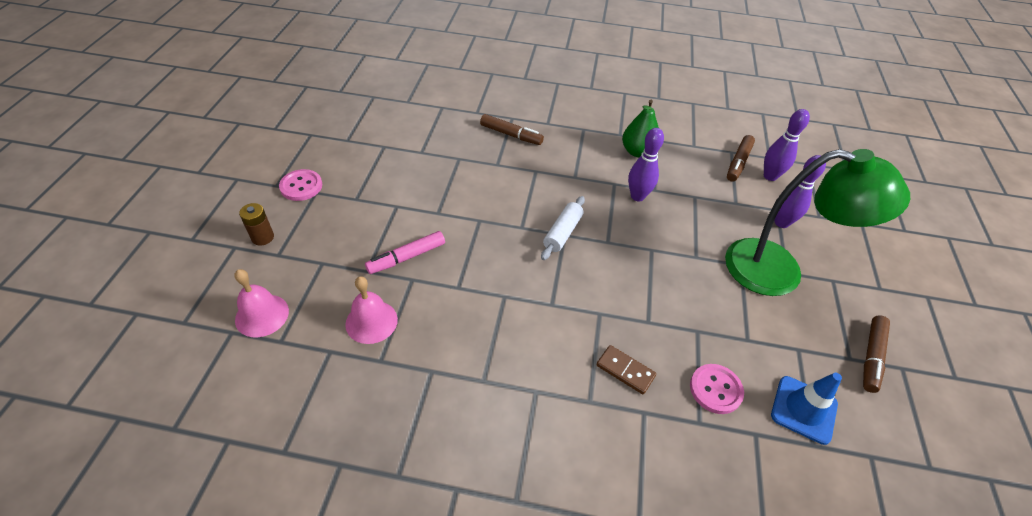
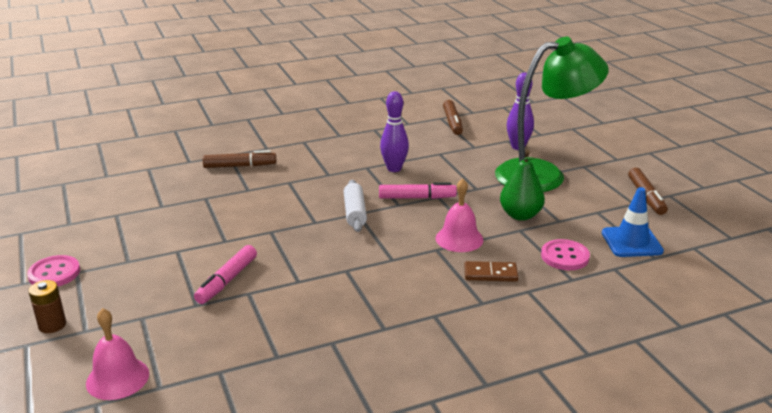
camera: 30 degrees left, 20 degrees down
pink bell [345,276,398,344] -> pink bell moved to [436,178,484,252]
green pear [622,100,659,157] -> green pear moved to [500,150,545,221]
purple bowling pin [764,109,810,181] -> none
none -> pink marker [379,182,457,199]

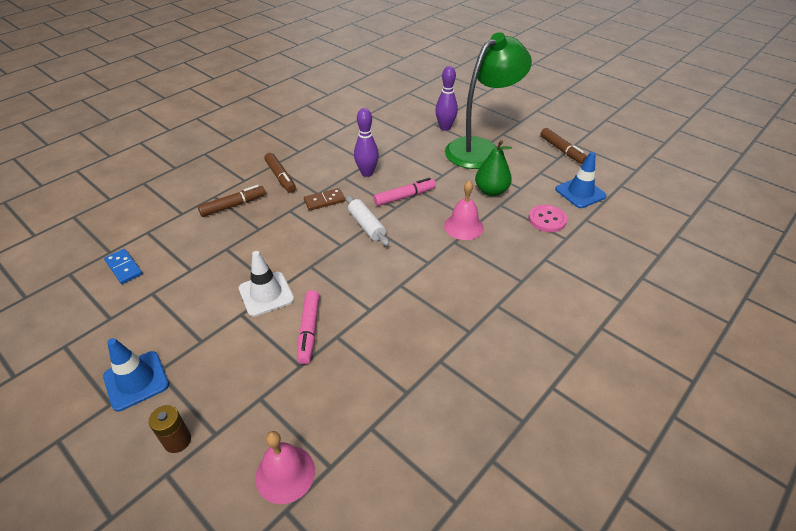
camera: 25 degrees left, 15 degrees up
pink button [27,255,80,286] -> blue traffic cone [103,338,169,412]
brown marker [443,100,463,135] -> brown marker moved to [264,153,296,193]
brown domino [464,261,518,282] -> brown domino moved to [304,188,345,210]
none -> blue domino [104,249,143,284]
none -> white traffic cone [239,251,294,317]

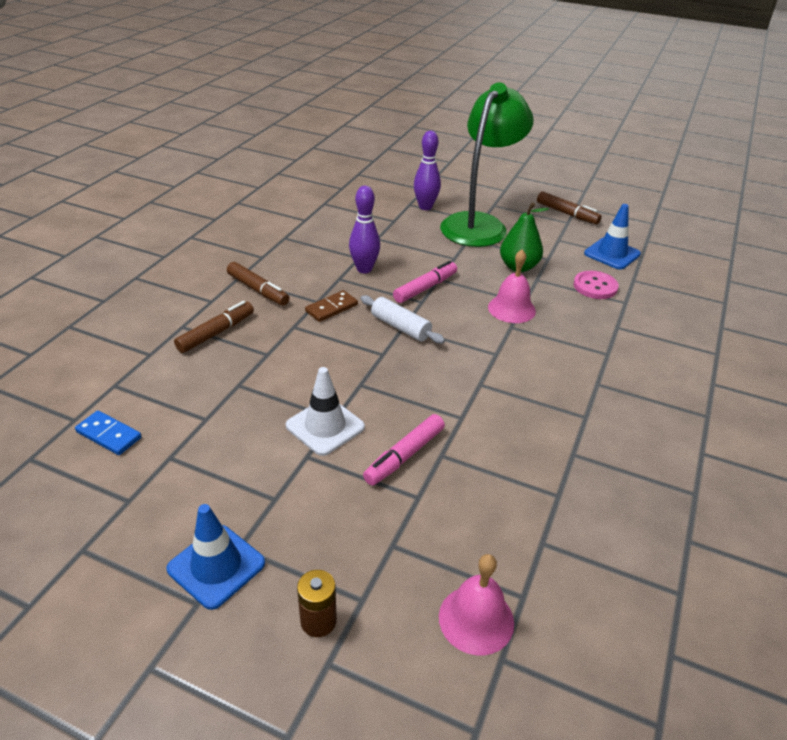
camera: 20 degrees left, 5 degrees down
pink marker [297,290,320,364] -> pink marker turned 60 degrees clockwise [363,414,445,486]

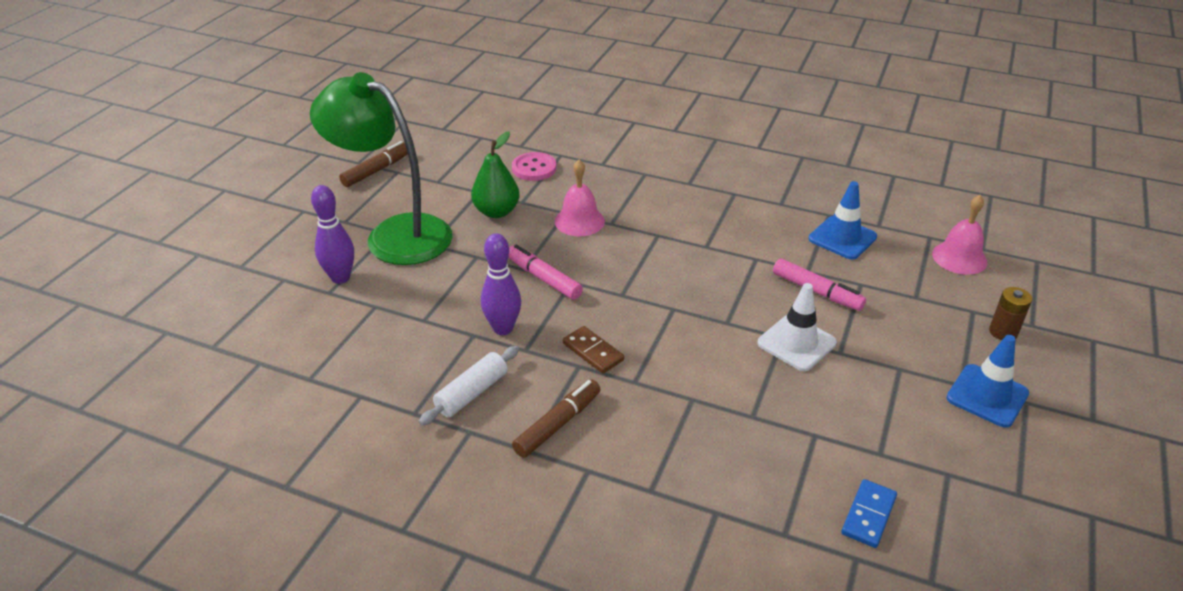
camera: 90 degrees left, 0 degrees up
brown marker [174,301,254,353] -> none
white rolling pin [360,295,445,344] -> white rolling pin moved to [419,346,519,426]
blue traffic cone [584,204,641,270] -> blue traffic cone moved to [808,181,877,259]

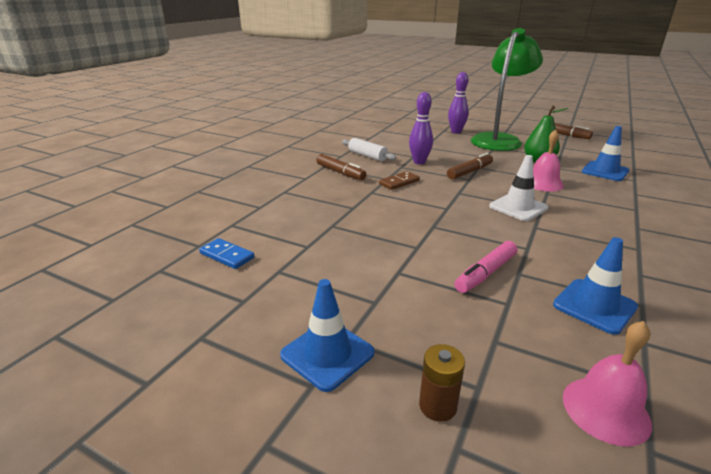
camera: 95 degrees right, 10 degrees down
pink marker [508,245,583,300] -> brown marker [447,153,493,180]
pink button [512,152,557,181] -> blue traffic cone [582,126,629,181]
white traffic cone [757,283,837,371] -> white traffic cone moved to [489,155,548,221]

